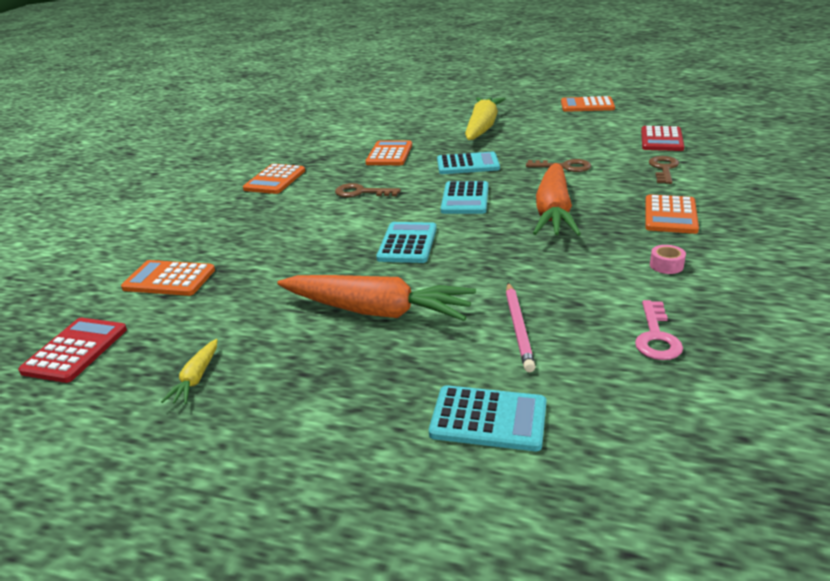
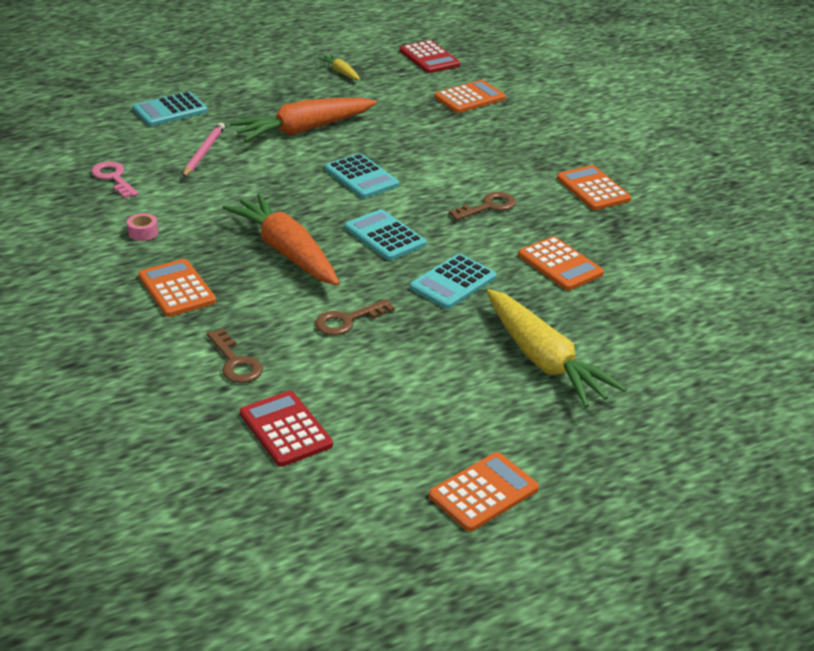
camera: 130 degrees right, 5 degrees up
pink pencil [506,283,536,372] -> pink pencil turned 60 degrees clockwise [183,123,225,177]

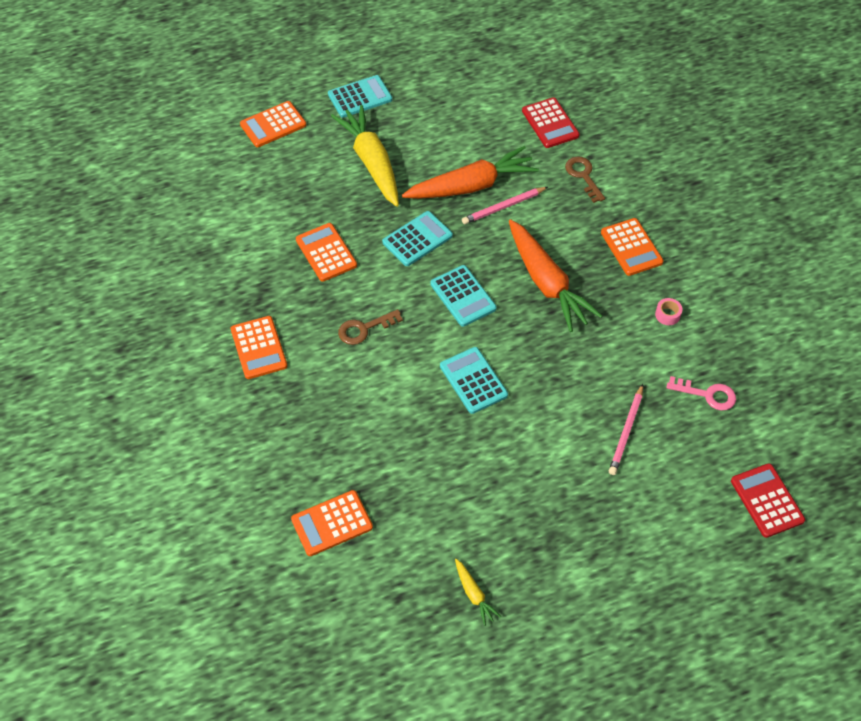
camera: 170 degrees left, 20 degrees up
pink key [91,161,138,198] -> pink key turned 45 degrees counterclockwise [666,376,736,410]
turquoise calculator [132,91,208,126] -> turquoise calculator moved to [328,75,392,118]
orange carrot [230,98,377,142] -> orange carrot moved to [402,146,539,199]
brown key [315,299,395,336] -> pink pencil [462,187,548,224]
red calculator [400,40,460,73] -> red calculator moved to [731,463,805,538]
orange calculator [429,452,539,532] -> orange calculator moved to [240,101,306,147]

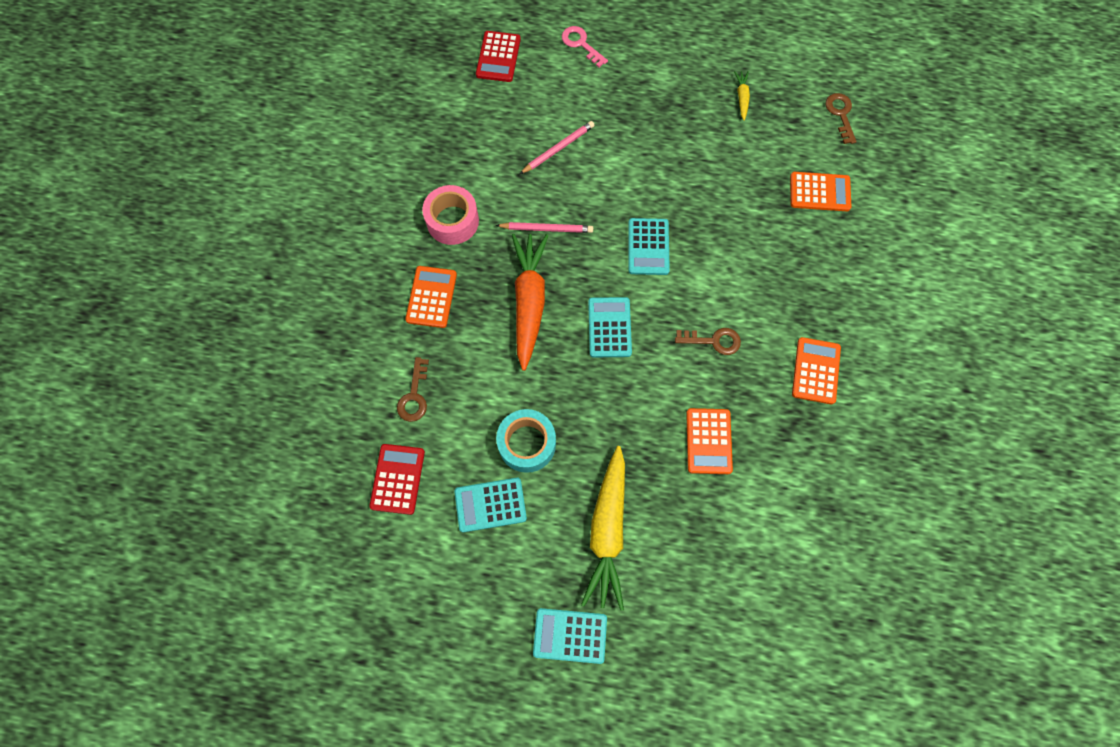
camera: 150 degrees left, 15 degrees up
orange calculator [240,101,306,147] -> none
turquoise calculator [382,211,453,266] -> turquoise calculator moved to [454,478,527,532]
orange carrot [402,146,539,199] -> turquoise tape [496,409,556,473]
pink pencil [462,187,548,224] -> pink pencil moved to [496,222,593,233]
pink tape [655,298,682,325] -> pink tape [422,185,479,245], size x2.23
pink key [666,376,736,410] -> pink key moved to [562,26,608,67]
none -> brown key [826,93,857,144]

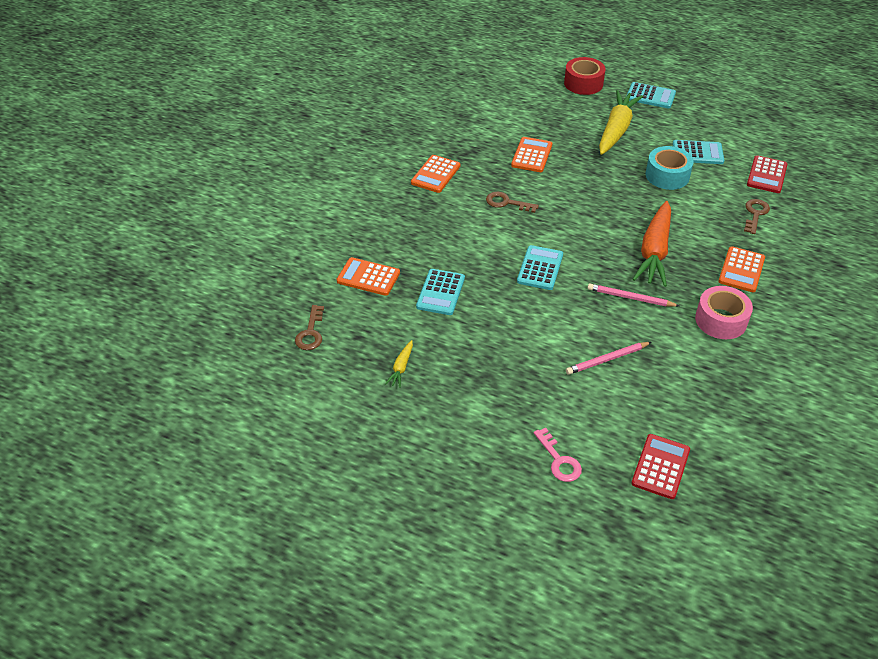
camera: 165 degrees left, 25 degrees down
turquoise calculator [588,297,632,357] -> turquoise calculator moved to [416,269,465,315]
none -> red tape [564,57,606,95]

